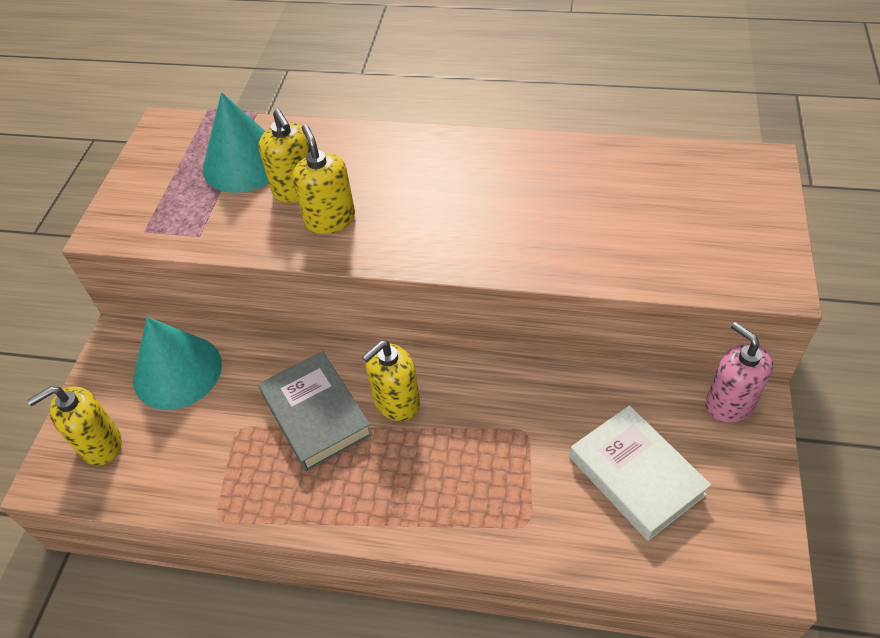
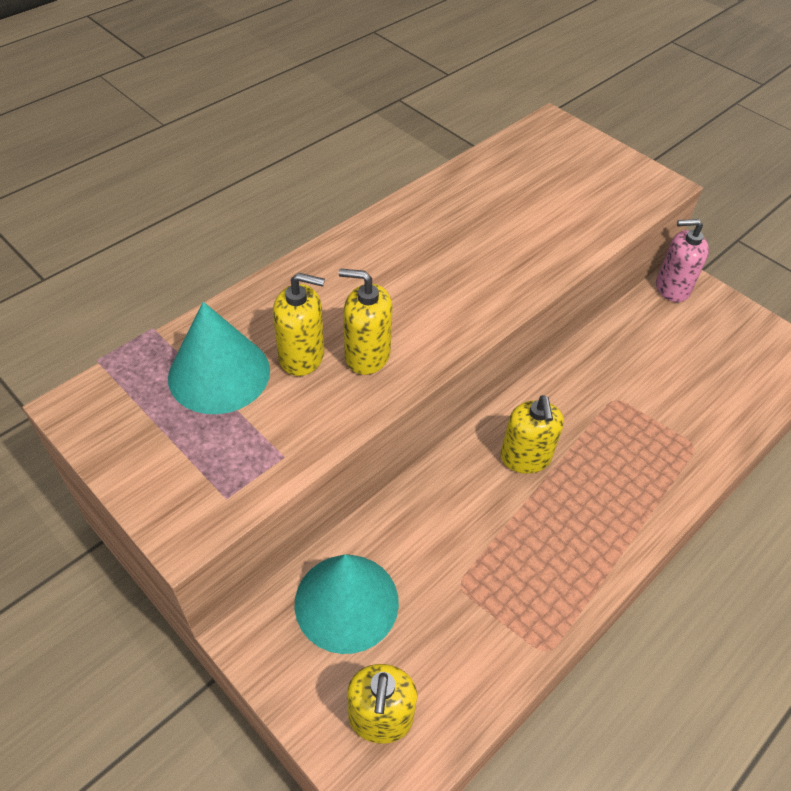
camera: 60 degrees left, 0 degrees up
grey book [258,351,373,472] -> none
white book [570,405,711,541] -> none

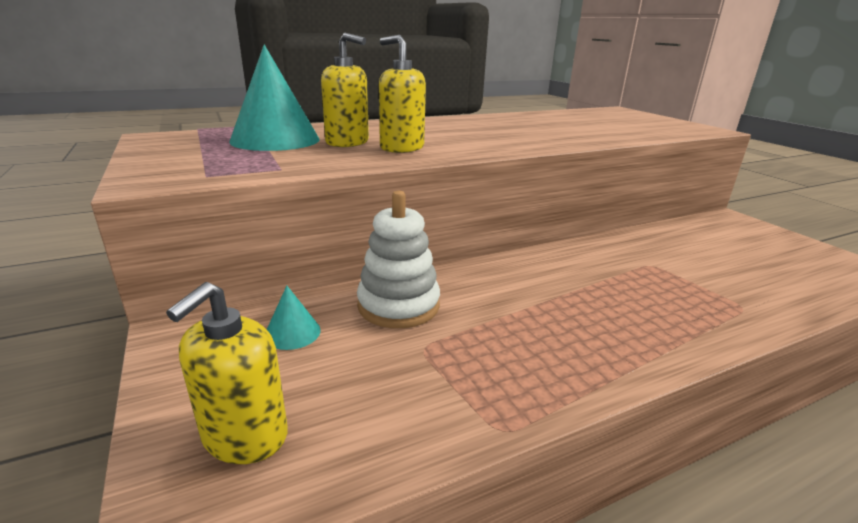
camera: 20 degrees right, 25 degrees down
turquoise cone [294,554,399,654] -> turquoise cone [267,286,321,350], size x0.46
yellow soap dispenser [501,395,564,474] -> none
pink soap dispenser [656,219,709,302] -> none
none -> white stacking toy [357,191,440,328]

